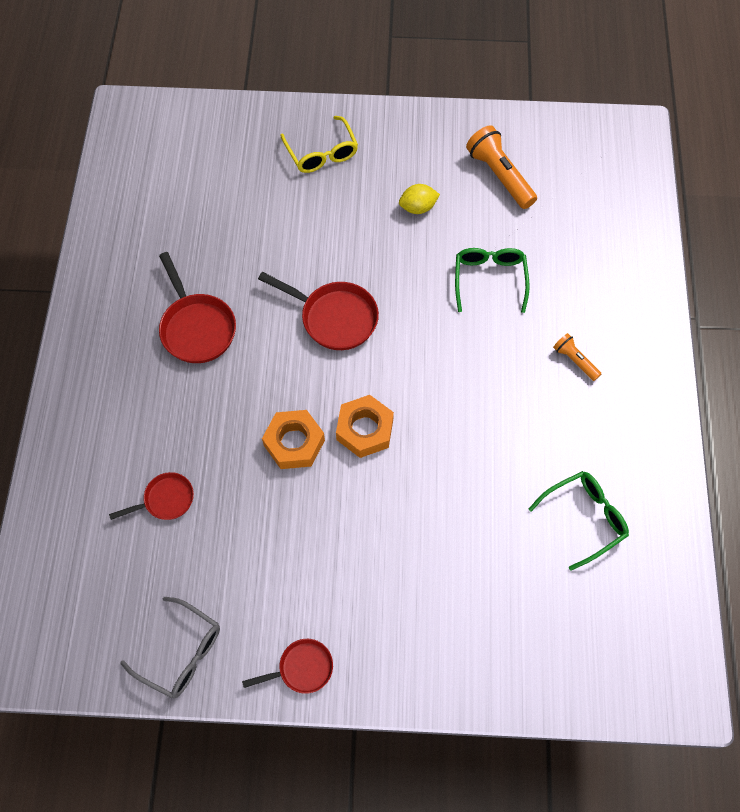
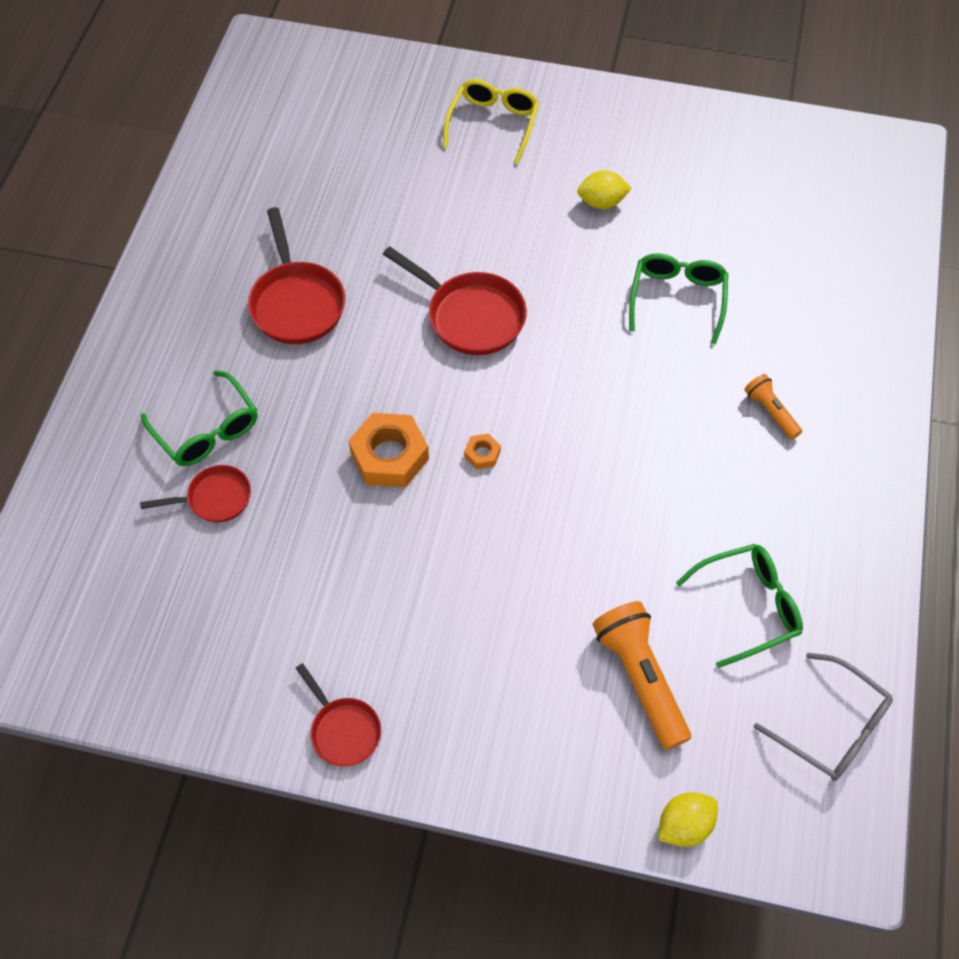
camera: 10 degrees right, 5 degrees down
grey glasses [120,597,220,698] -> grey glasses moved to [754,653,893,781]
red pan [242,639,333,694] -> red pan turned 60 degrees clockwise [296,663,381,767]
yellow glasses [280,116,358,173] -> yellow glasses turned 150 degrees counterclockwise [443,79,539,164]
orange nut [336,395,394,458] -> orange nut [464,433,501,470], size x0.47
orange flashlight [466,125,537,209] -> orange flashlight moved to [593,601,691,750]
none -> green glasses [141,370,257,466]
none -> yellow lemon [658,792,718,847]

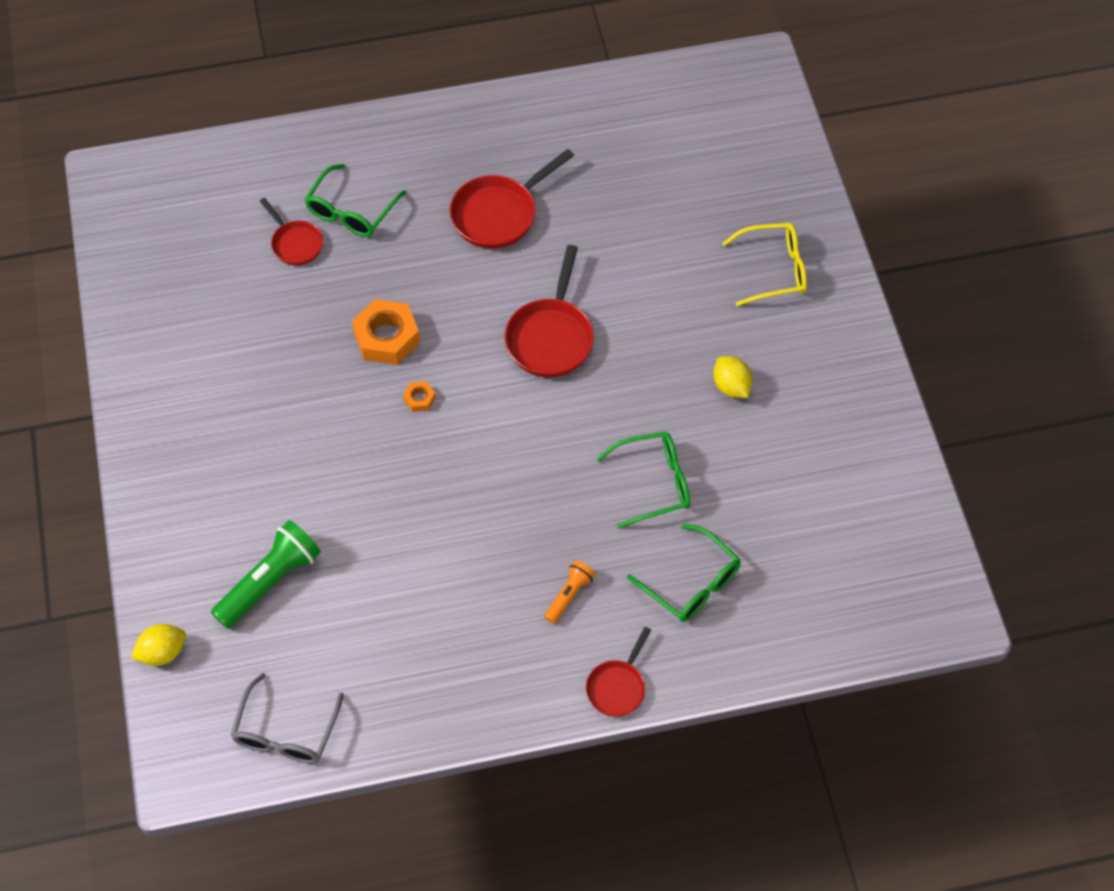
camera: 65 degrees right, 0 degrees up
red pan [296,663,381,767] -> red pan moved to [586,627,651,717]
orange flashlight [593,601,691,750] -> green flashlight [211,520,321,628]
yellow lemon [658,792,718,847] -> yellow lemon turned 60 degrees counterclockwise [131,624,186,666]
green glasses [676,544,803,668] -> green glasses moved to [627,524,741,622]

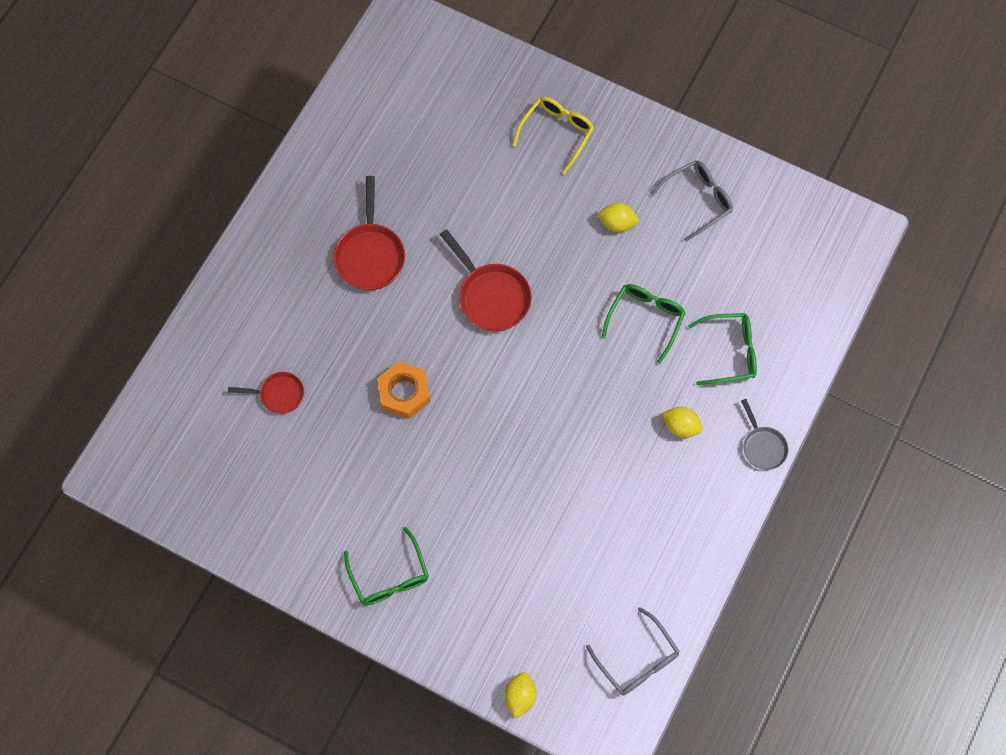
camera: 50 degrees left, 10 degrees up
green flashlight [211,520,321,628] -> none
green glasses [304,164,406,237] -> green glasses moved to [344,527,429,606]
orange nut [403,381,436,412] -> none
orange flashlight [544,560,595,624] -> yellow lemon [661,407,703,438]
red pan [586,627,651,717] -> grey pan [741,399,788,470]
none -> grey glasses [651,160,733,242]

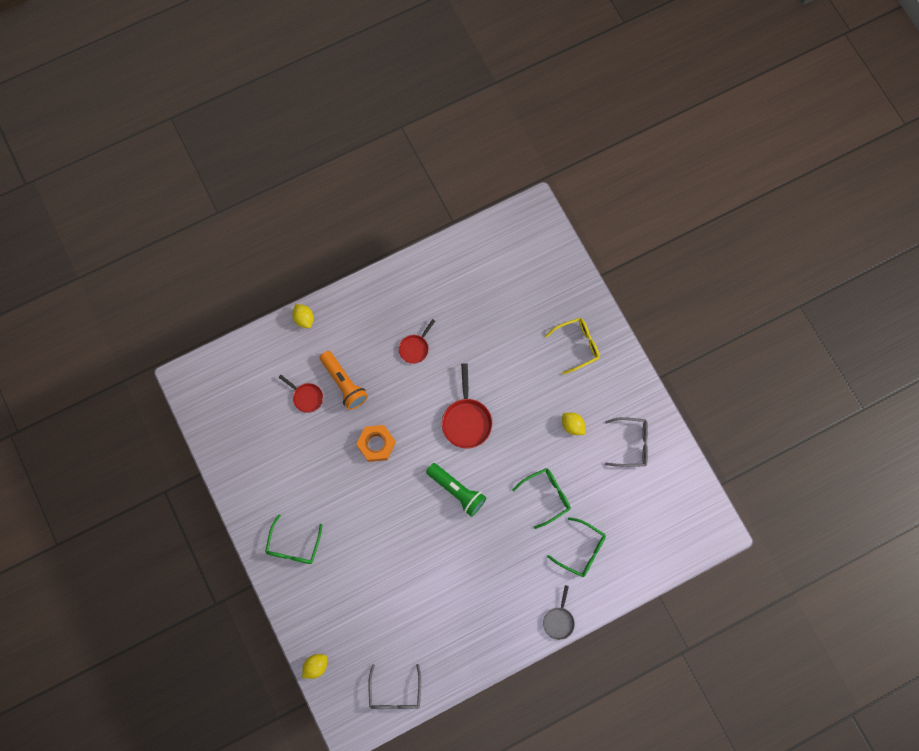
camera: 35 degrees right, 5 degrees up
red pan [334,176,405,290] -> red pan [399,319,435,364], size x0.60
yellow lemon [661,407,703,438] -> yellow lemon moved to [292,304,314,328]
none -> orange flashlight [320,351,368,410]
none -> green flashlight [426,463,486,517]

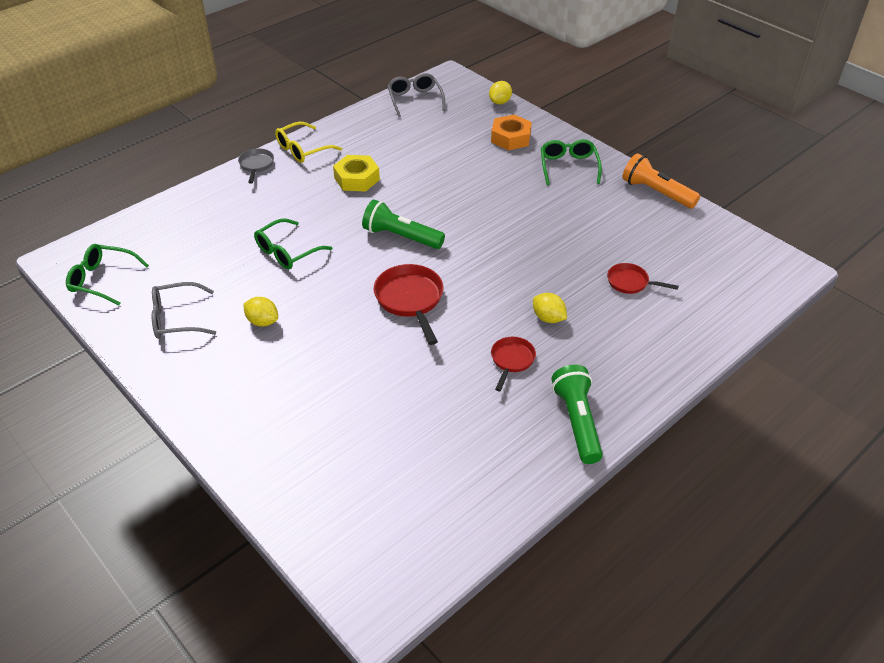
camera: 165 degrees right, 30 degrees down
yellow lemon [292,304,314,328] -> yellow lemon moved to [533,293,567,323]
orange flashlight [320,351,368,410] -> orange flashlight moved to [622,153,700,209]
orange nut [356,425,396,462] -> orange nut moved to [491,115,532,150]
yellow glasses [545,318,600,375] -> yellow glasses moved to [275,122,342,163]
green glasses [547,517,606,577] -> green glasses moved to [66,244,149,305]
none -> yellow nut [333,155,380,191]
none -> green flashlight [552,365,603,464]

